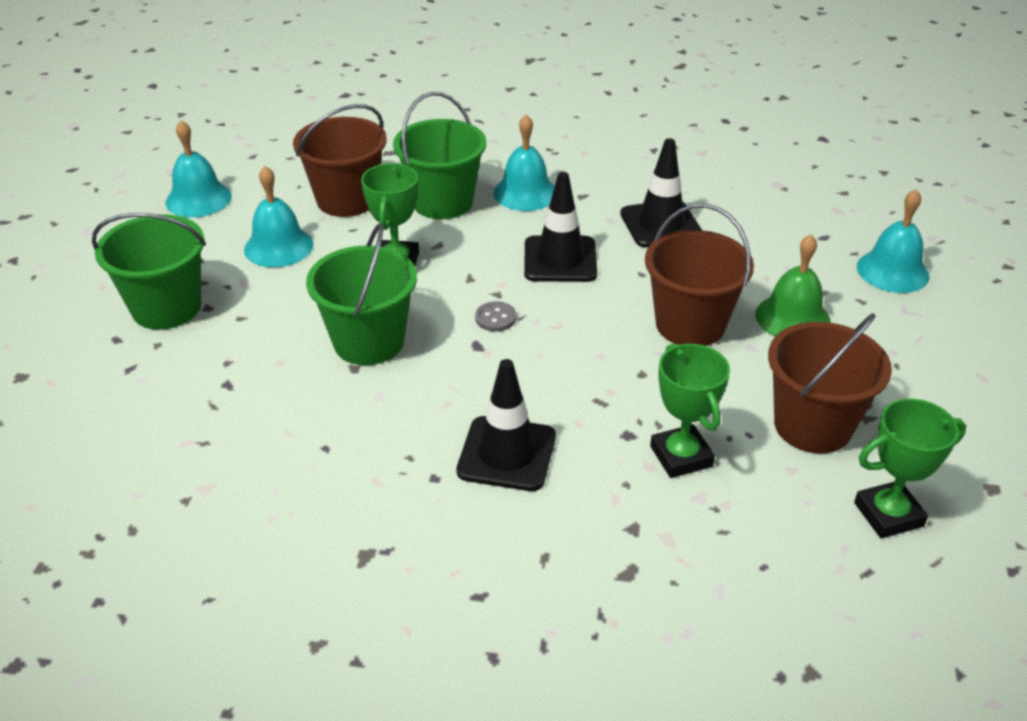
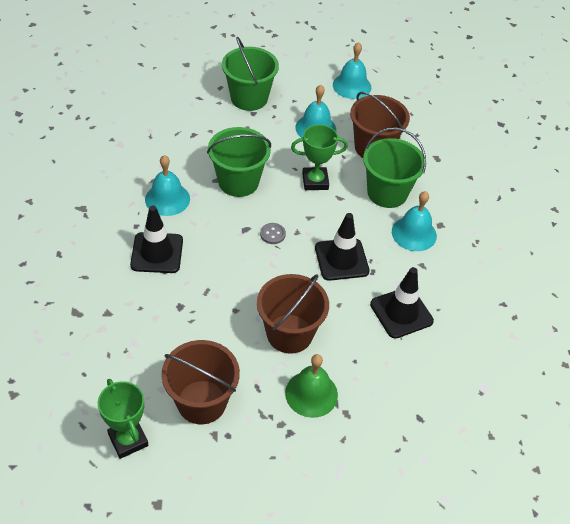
camera: 75 degrees right, 10 degrees up
green trophy [650,343,730,478] -> none
turquoise bell [857,189,929,293] -> turquoise bell moved to [145,155,190,216]

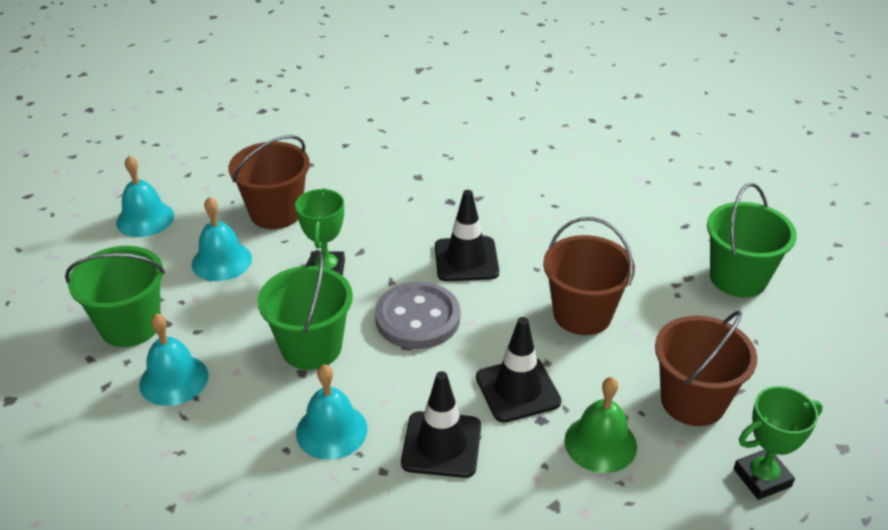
camera: 80 degrees left, 10 degrees down
grey button [260,223,286,244] -> grey button [375,282,460,349], size x2.42
green bell [285,354,338,418] -> green bell moved to [564,377,637,473]
green bucket [363,128,426,208] -> green bucket moved to [707,183,797,297]
black traffic cone [370,267,434,339] -> black traffic cone moved to [476,317,562,423]
turquoise bell [392,191,437,251] -> turquoise bell moved to [139,313,209,406]

